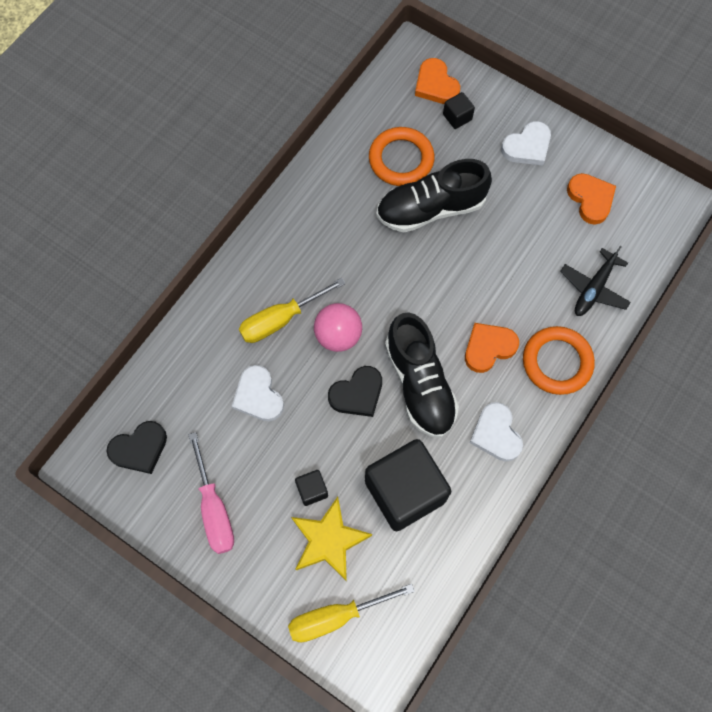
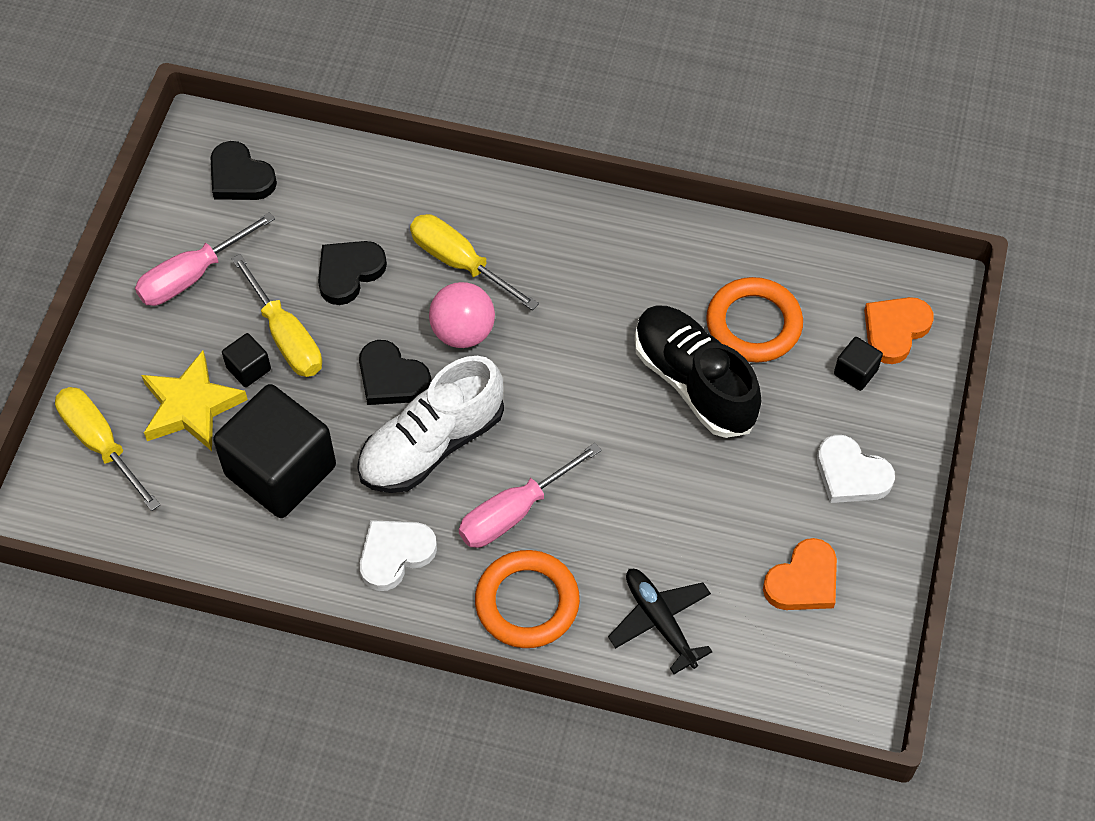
camera: 70 degrees right, 10 degrees down
white heart [232,365,284,421] -> black heart [318,241,387,305]
black shoe [385,312,459,438] -> white shoe [357,356,504,493]
orange heart [465,323,519,373] -> pink screwdriver [459,443,602,548]
black plane [560,246,631,316] -> black plane turned 45 degrees clockwise [608,569,712,674]
none -> yellow screwdriver [231,254,322,377]

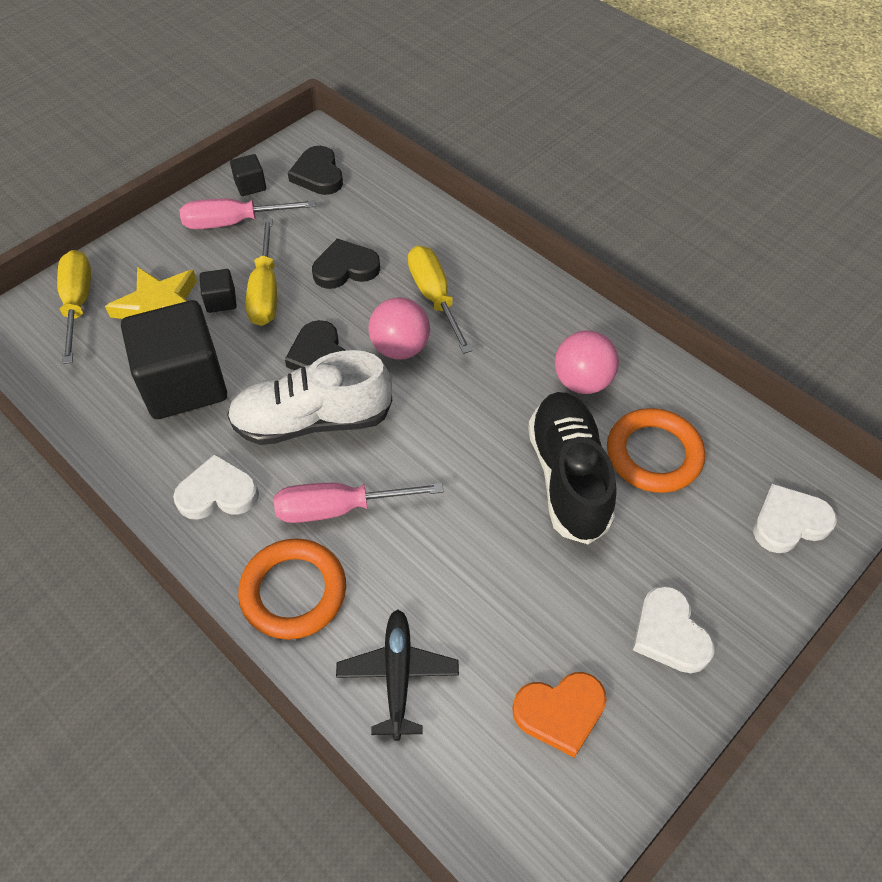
camera: 30 degrees right, 5 degrees down
black cube [834,337,883,391] -> black cube moved to [230,154,266,196]
orange heart [864,297,934,364] -> white heart [753,483,837,553]
none -> pink ball [555,330,619,394]

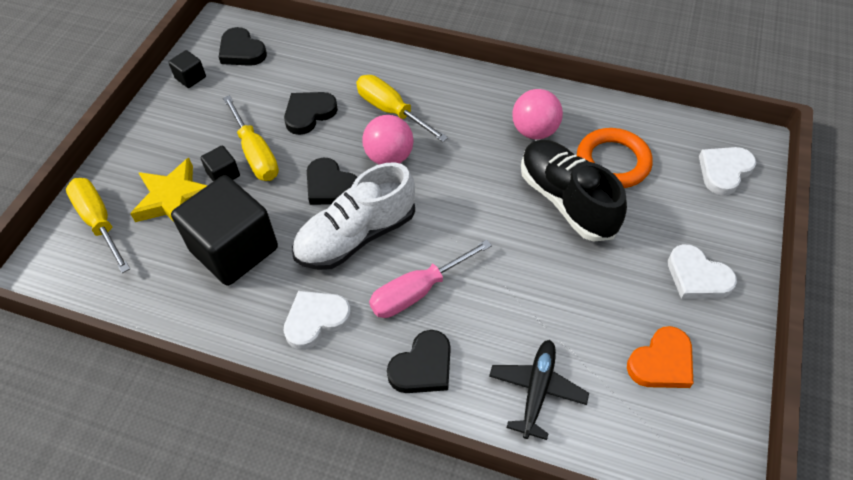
camera: 25 degrees left, 0 degrees up
pink screwdriver [180,199,316,229] -> none
orange ring [238,538,346,640] -> black heart [387,330,451,393]
black plane [336,609,459,741] -> black plane turned 45 degrees clockwise [489,340,589,440]

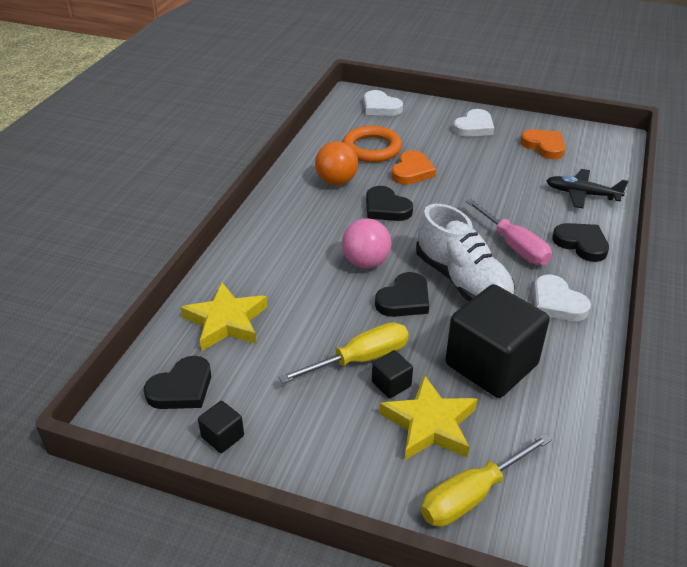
camera: 90 degrees left, 15 degrees down
black heart [284,92,338,135] -> black heart moved to [366,186,413,221]
yellow screwdriver [356,75,448,142] -> none
pink ball [512,89,563,139] -> orange ball [315,141,358,185]
black shoe [521,140,627,242] -> orange heart [391,150,436,185]
none -> yellow star [181,282,268,351]

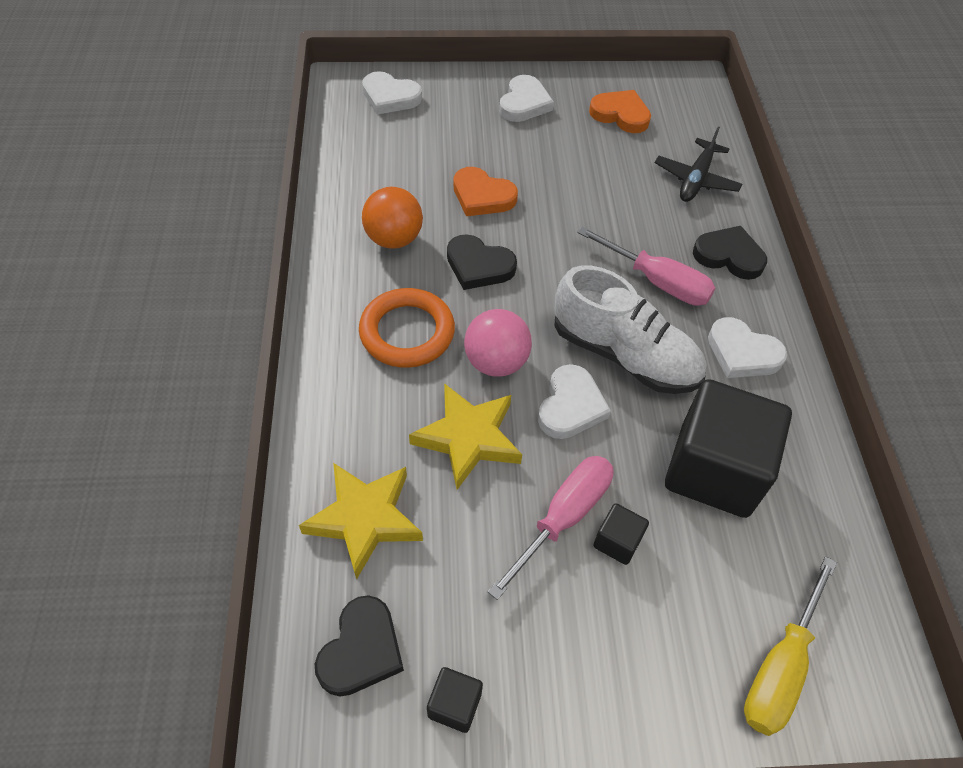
camera: 25 degrees left, 15 degrees up
yellow screwdriver [279,322,409,384] -> pink screwdriver [488,456,614,600]
orange ring [343,126,402,162] -> orange ring moved to [359,288,455,368]
black heart [375,272,429,317] -> white heart [538,364,611,439]
yellow star [380,375,478,460] -> yellow star moved to [409,383,522,490]
orange heart [391,150,436,185] -> orange heart turned 120 degrees clockwise [454,167,518,216]
black plane [546,169,628,208] -> black plane turned 60 degrees counterclockwise [655,127,742,202]

